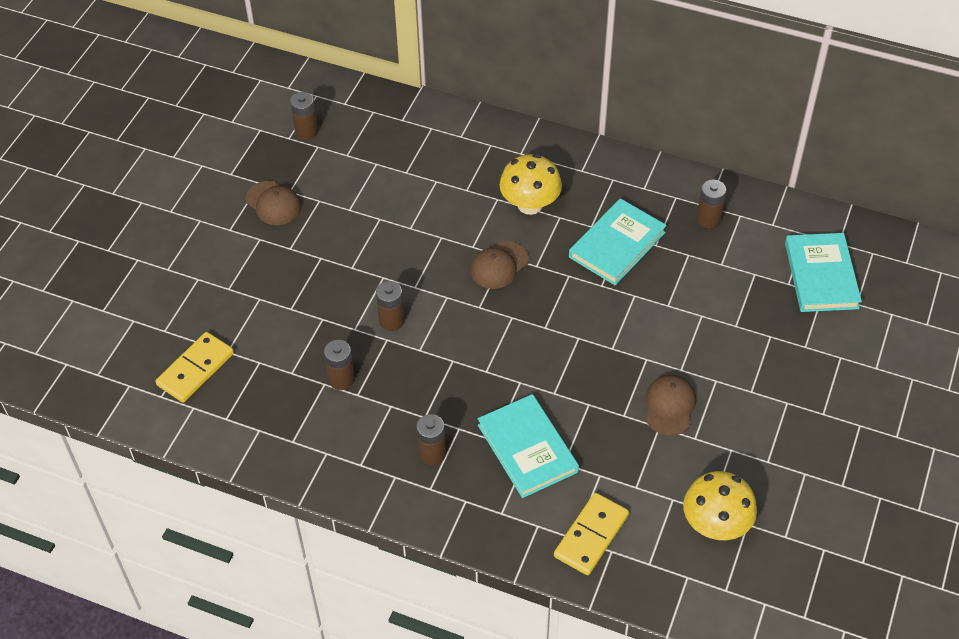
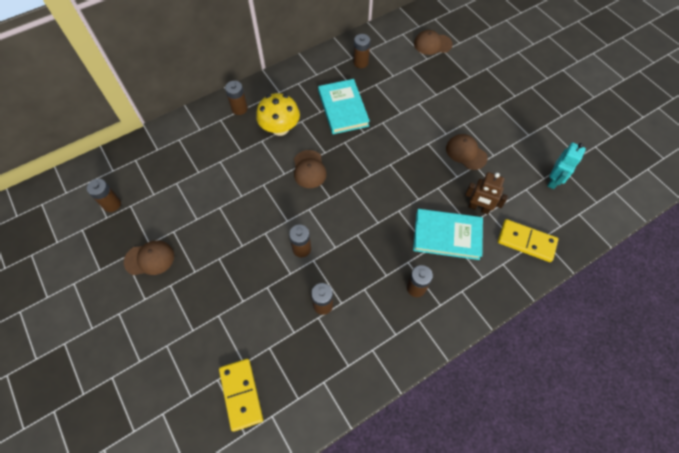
camera: 55 degrees left, 10 degrees up
yellow domino [554,493,629,575] -> yellow domino turned 45 degrees counterclockwise [498,219,558,262]
yellow mushroom [683,471,757,540] -> turquoise robot [547,143,586,189]
turquoise book [785,233,862,312] -> brown cap [414,30,453,55]
none -> brown battery [225,81,248,115]
none -> brown robot [465,172,508,214]

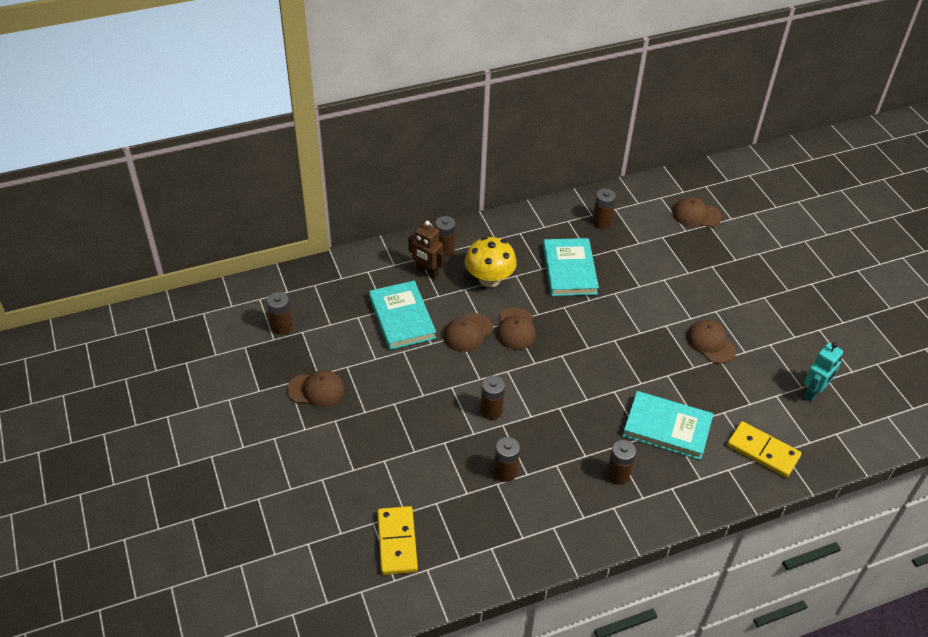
camera: 10 degrees right, 15 degrees down
brown robot [465,172,508,214] -> brown robot moved to [408,221,445,279]
none -> turquoise book [369,281,436,350]
none -> brown cap [444,313,493,352]

